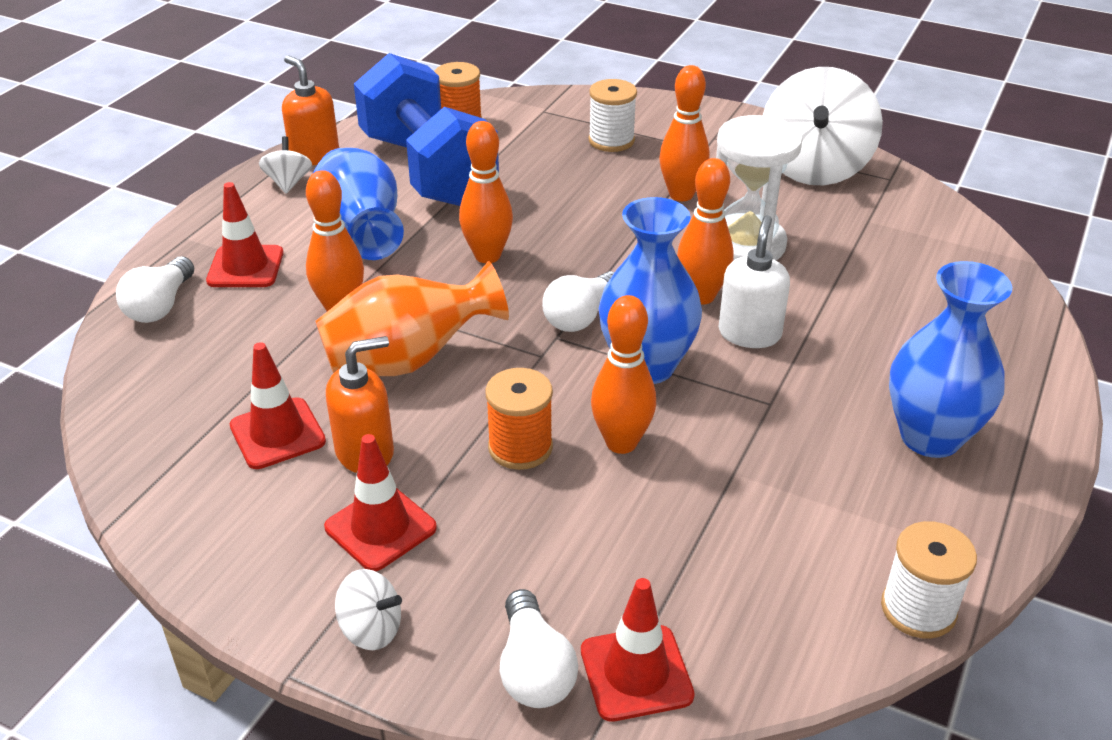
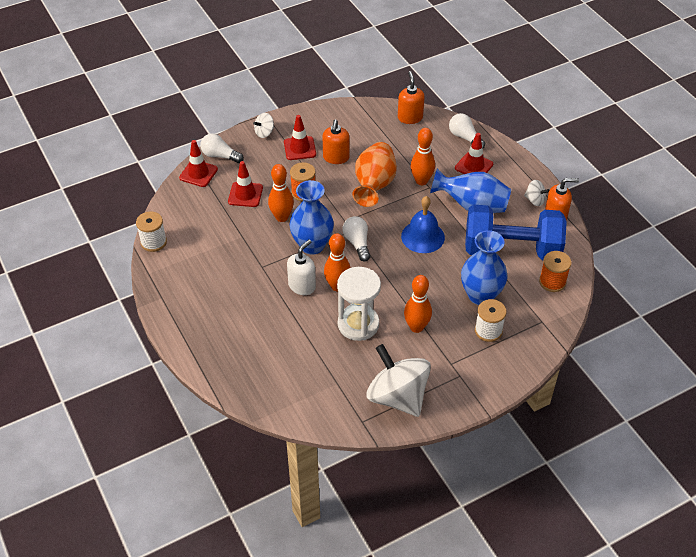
camera: 125 degrees right, 10 degrees up
red traffic cone [230,342,326,469] -> red traffic cone moved to [228,161,263,207]
orange bowling pin [459,121,513,263] -> blue bell [401,196,445,253]
white soap dispenser [719,215,790,348] -> white soap dispenser turned 105 degrees counterclockwise [287,240,316,295]
blue vase [889,261,1012,458] -> blue vase moved to [461,230,508,305]
none -> orange soap dispenser [398,71,425,124]

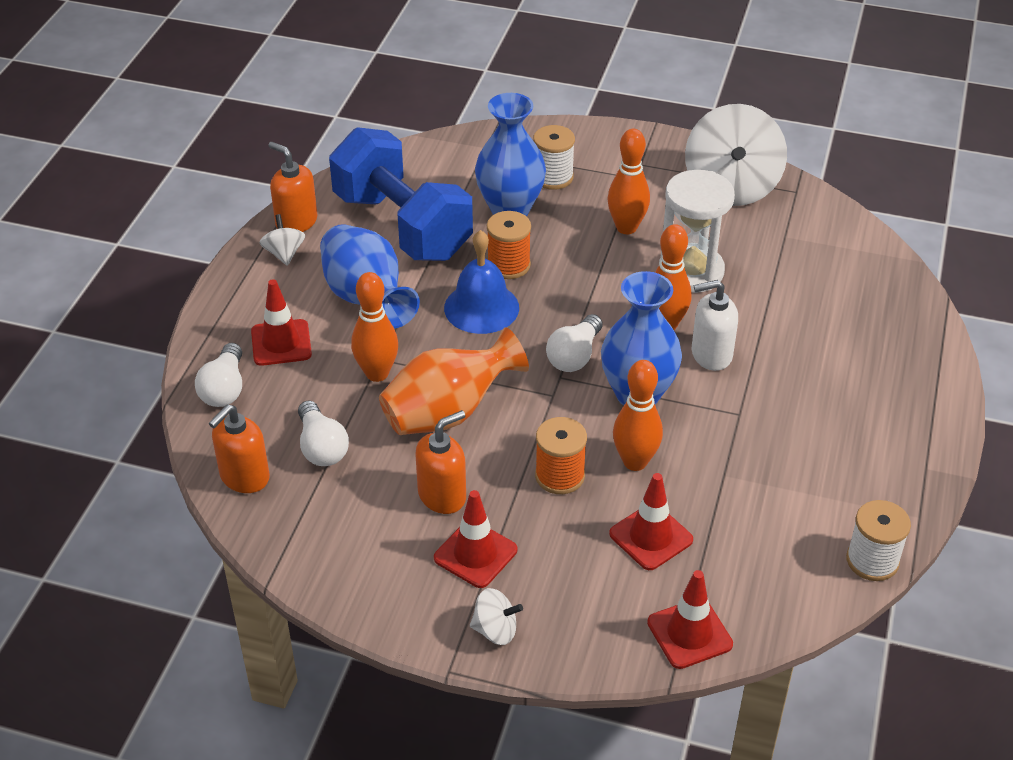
camera: 135 degrees left, 5 degrees down
white light bulb [200,133,244,163] -> white light bulb moved to [298,400,349,466]
orange spool [539,251,571,292] -> orange spool moved to [487,211,531,279]

